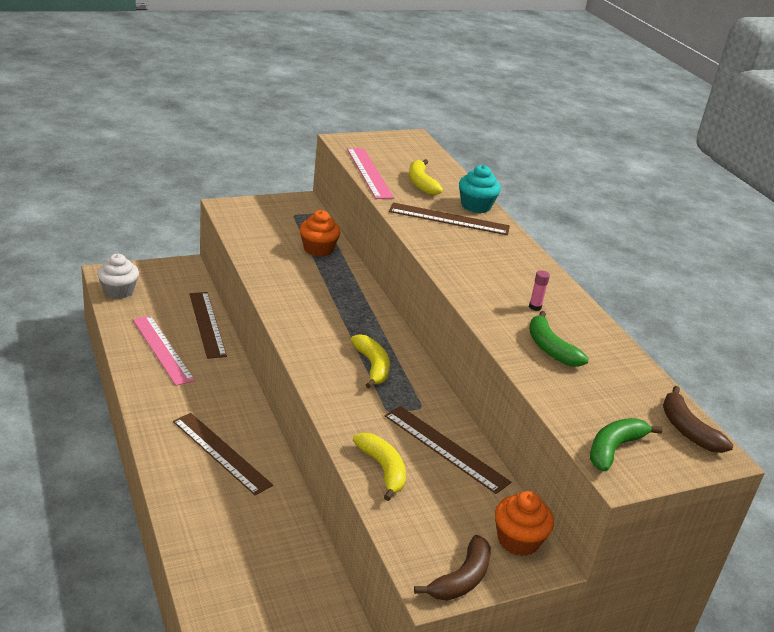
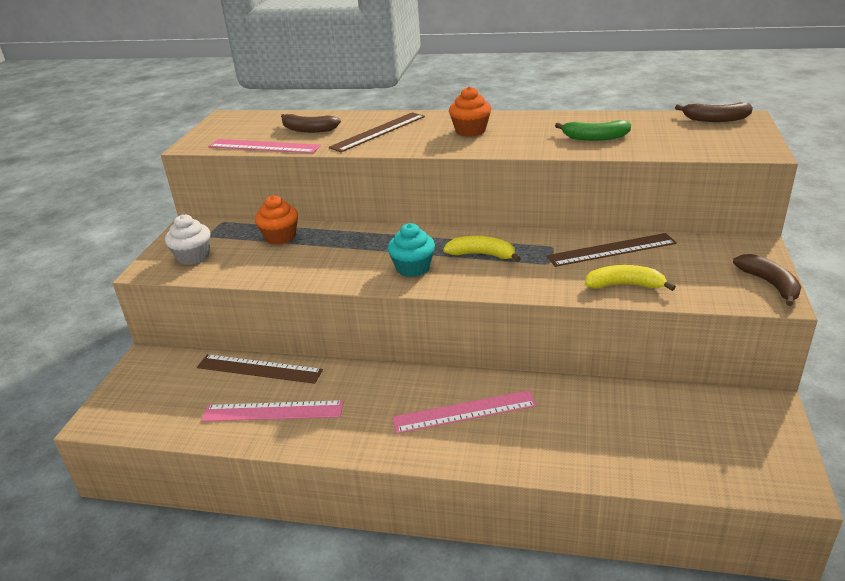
camera: 50 degrees left, 0 degrees up
white cupcake [97,254,139,299] -> white cupcake moved to [165,215,210,265]
brown ruler [173,413,273,495] -> pink ruler [392,390,537,434]
yellow banana [409,159,443,195] -> brown banana [281,114,341,133]
turquoise cupcake [459,165,501,213] -> turquoise cupcake moved to [388,223,435,277]
orange cupcake [495,491,554,556] -> orange cupcake moved to [449,86,491,137]
pink glue stick [529,270,550,311] -> none
green banana [590,418,663,471] -> none

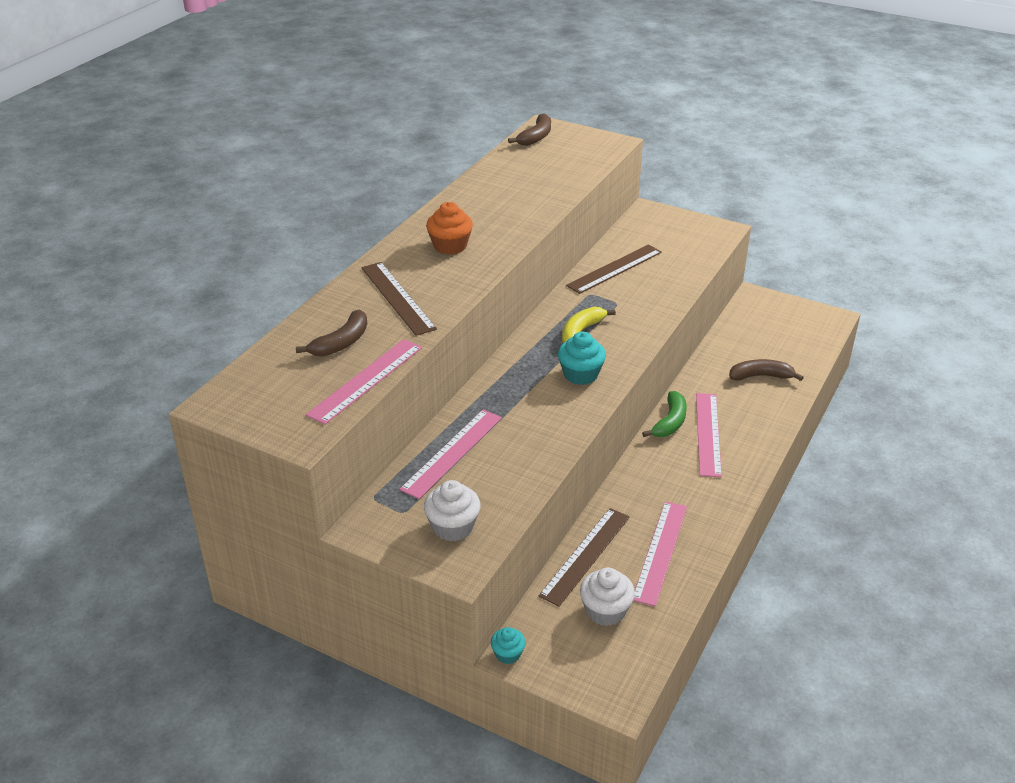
camera: 75 degrees left, 5 degrees up
orange cupcake [255,195,298,245] -> pink ruler [399,410,502,499]
brown ruler [547,233,677,267] -> brown ruler turned 45 degrees clockwise [566,244,662,294]
green banana [555,120,631,141] -> green banana moved to [642,391,687,437]
yellow banana [585,265,676,291] -> none
brown banana [733,254,801,306] -> brown banana moved to [729,359,804,381]
none -> turquoise cupcake [491,627,526,664]
none -> white cupcake [580,568,635,626]

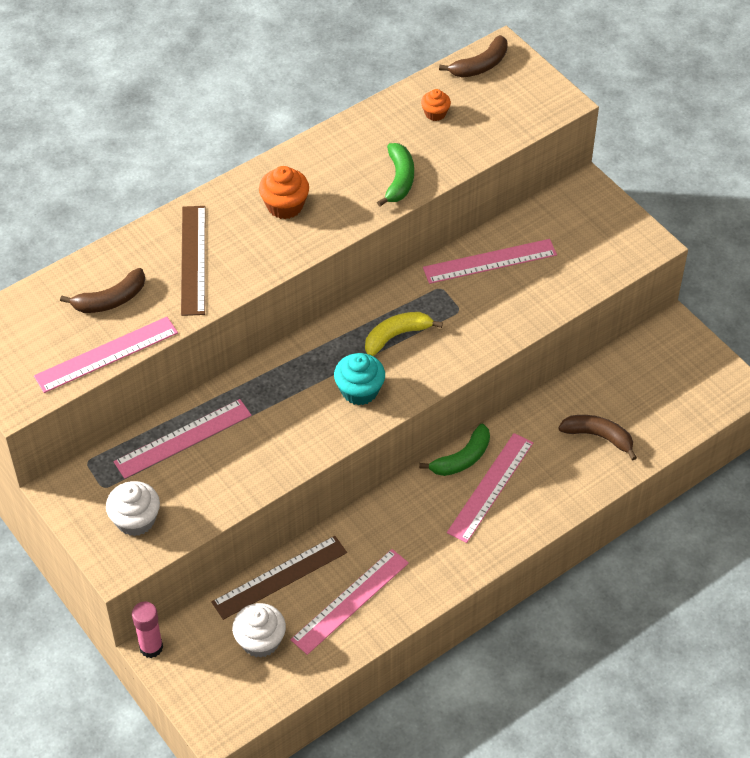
camera: 25 degrees right, 15 degrees up
turquoise cupcake [491,627,526,664] -> pink glue stick [132,602,163,658]
brown ruler [566,244,662,294] -> pink ruler [423,239,557,284]
none -> green banana [377,143,414,207]
none -> orange cupcake [421,89,451,121]

